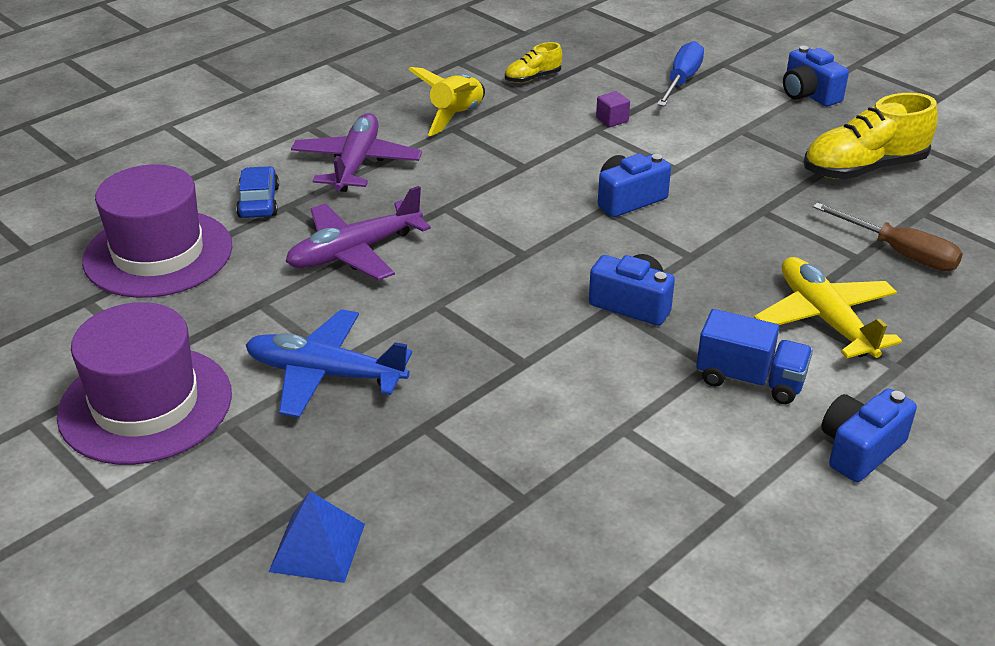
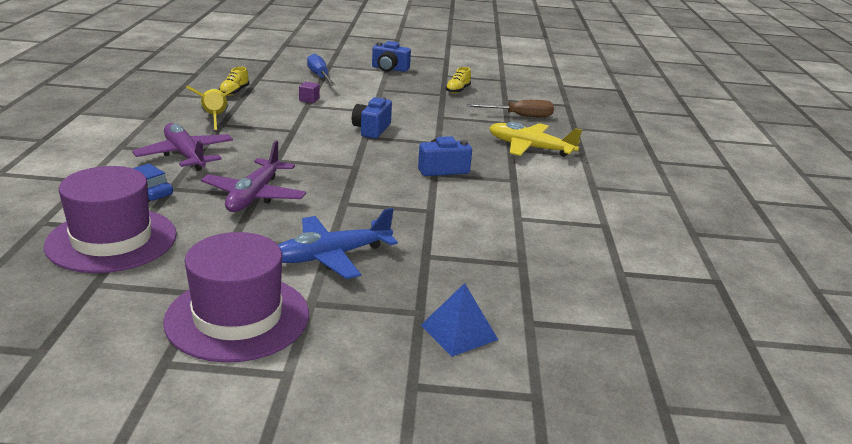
camera: 45 degrees left, 10 degrees down
blue truck [696,309,813,404] -> none
yellow shoe [804,93,938,179] -> yellow shoe [446,67,471,94], size x0.51
blue camera [821,388,917,482] -> none

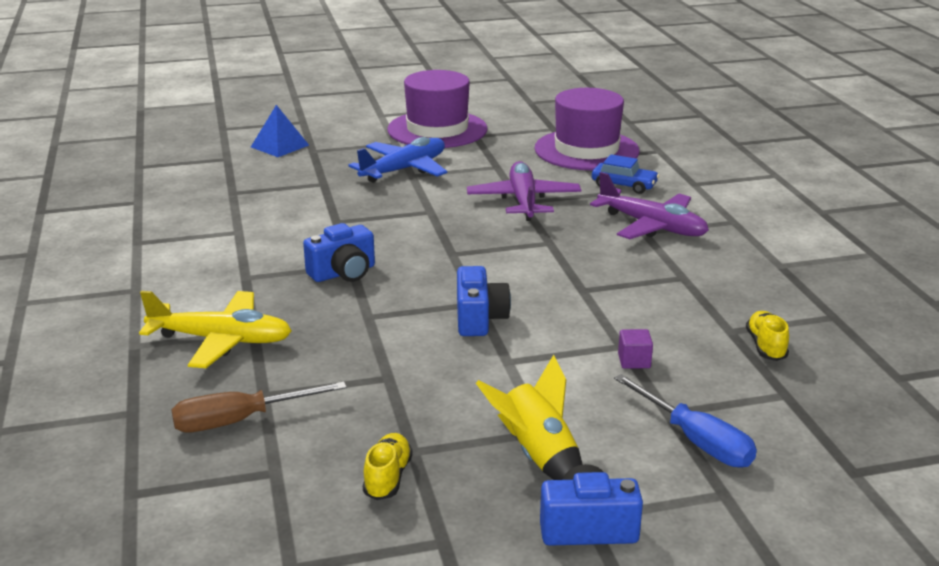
camera: 165 degrees right, 0 degrees up
yellow rocket [186,85,239,130] -> yellow rocket moved to [476,355,583,480]

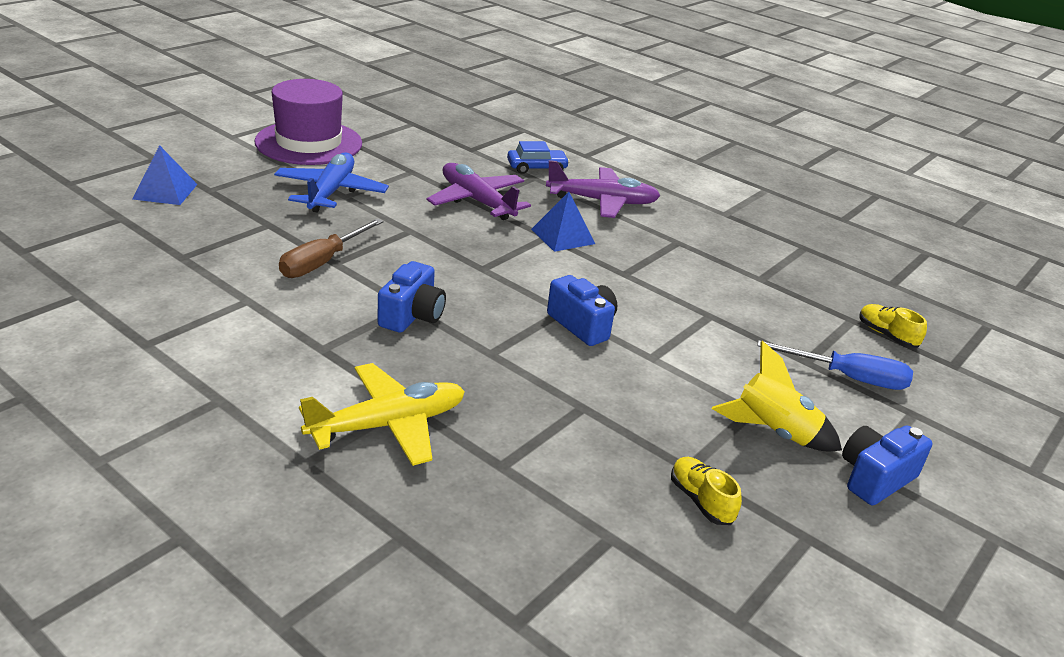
camera: 40 degrees left, 5 degrees up
brown screwdriver [171,381,347,432] -> brown screwdriver moved to [279,218,384,278]
purple hat [535,88,640,170] -> none
purple cube [618,329,653,369] -> none
yellow shoe [746,311,789,361] -> yellow shoe moved to [860,304,927,348]
none -> blue pyramid [531,192,595,252]

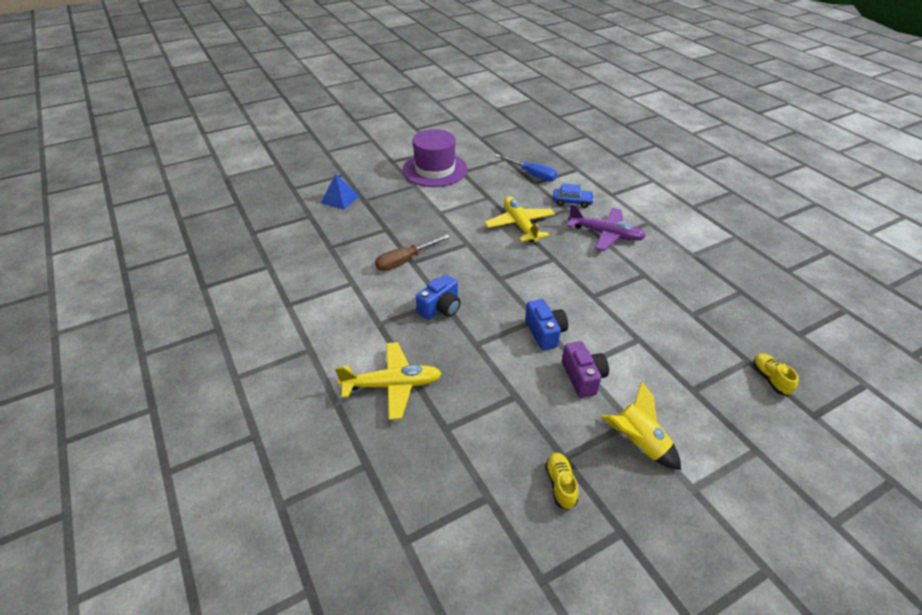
camera: 25 degrees right, 10 degrees up
blue plane [274,153,389,213] -> none
purple plane [426,163,531,220] -> yellow plane [484,196,555,242]
blue pyramid [531,192,595,252] -> none
blue screwdriver [757,340,913,390] -> blue screwdriver moved to [495,154,557,182]
blue camera [842,425,932,505] -> none
none -> purple camera [562,341,609,398]

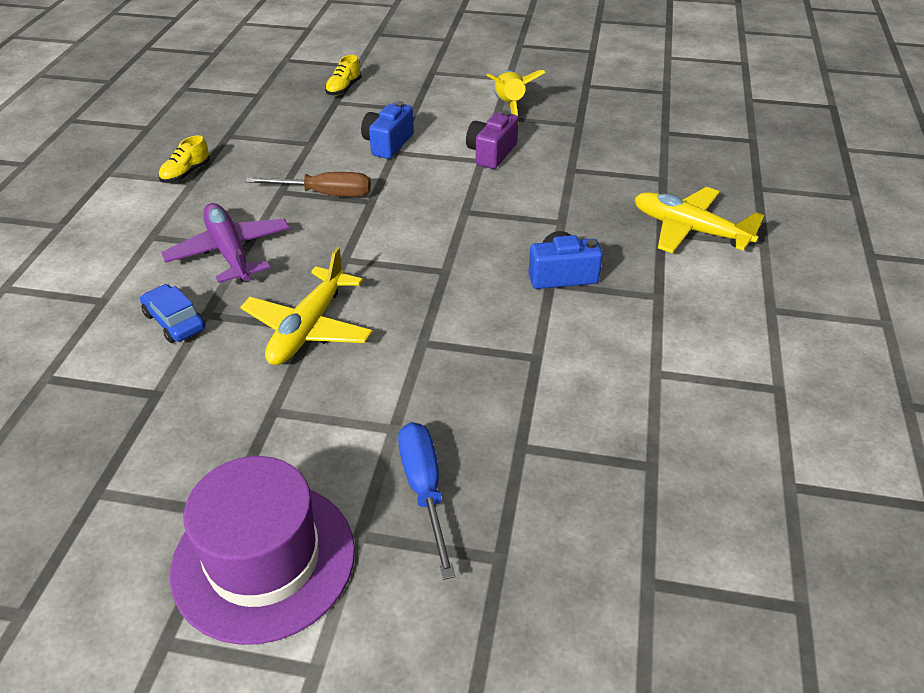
camera: 140 degrees left, 0 degrees up
blue pyramid [321,174,359,210] -> none
brown screwdriver [375,234,450,271] -> brown screwdriver moved to [245,172,371,197]
blue screwdriver [495,154,557,182] -> blue screwdriver moved to [398,422,455,580]
blue camera [525,299,568,350] -> blue camera moved to [361,101,414,159]
yellow shoe [545,453,578,510] -> yellow shoe moved to [158,135,210,183]

